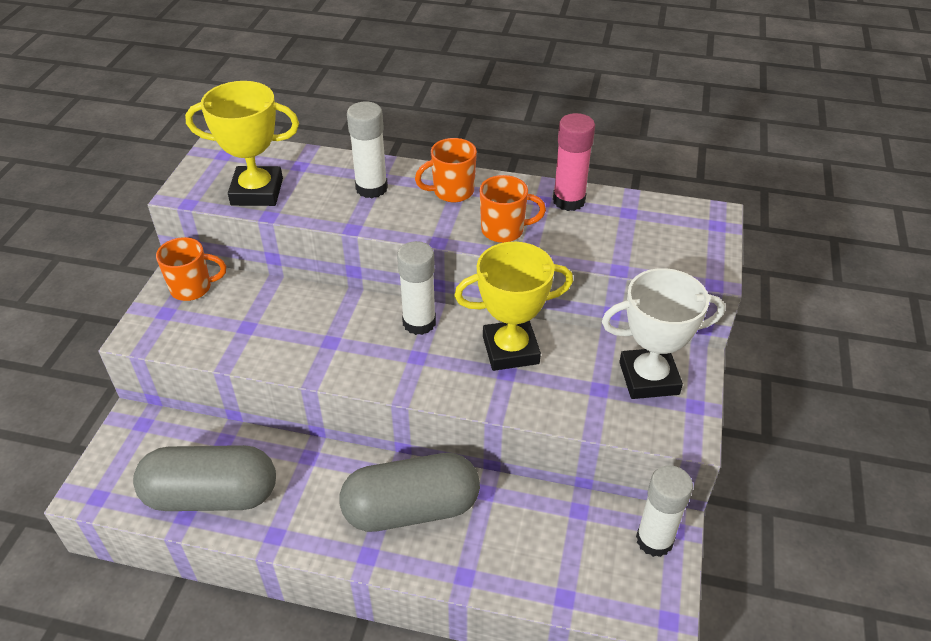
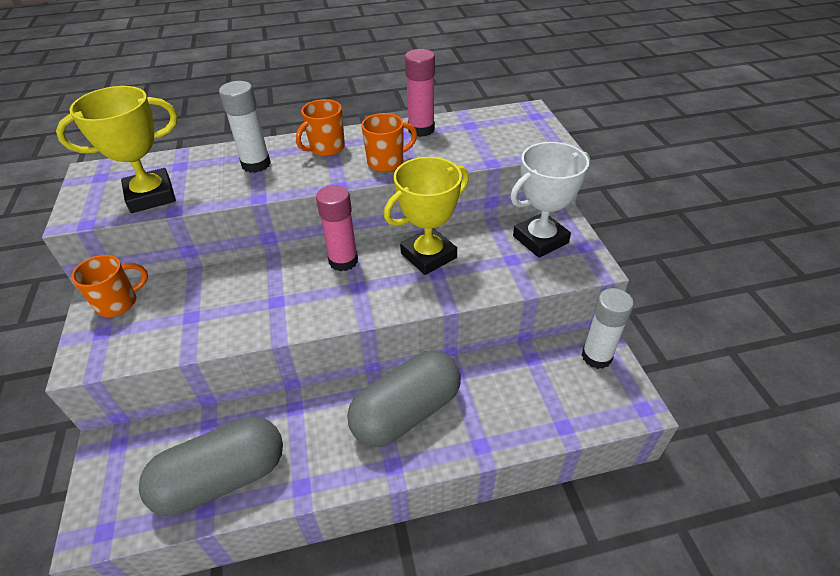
camera: 25 degrees left, 0 degrees up
white glue stick [397,241,436,335] -> pink glue stick [316,185,358,271]

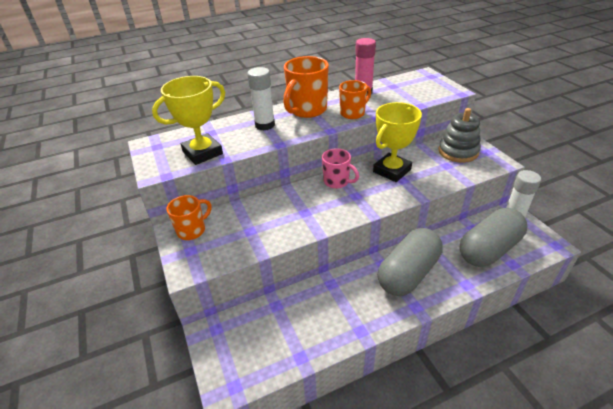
camera: 10 degrees left, 5 degrees down
grey capsule [139,416,283,516] -> grey capsule moved to [459,208,527,267]
orange mug [296,99,345,156] -> orange mug [283,56,329,118], size x1.59
pink glue stick [316,185,358,271] -> pink mug [322,148,359,189]
white trophy [510,142,590,258] -> grey stacking toy [438,108,481,163]

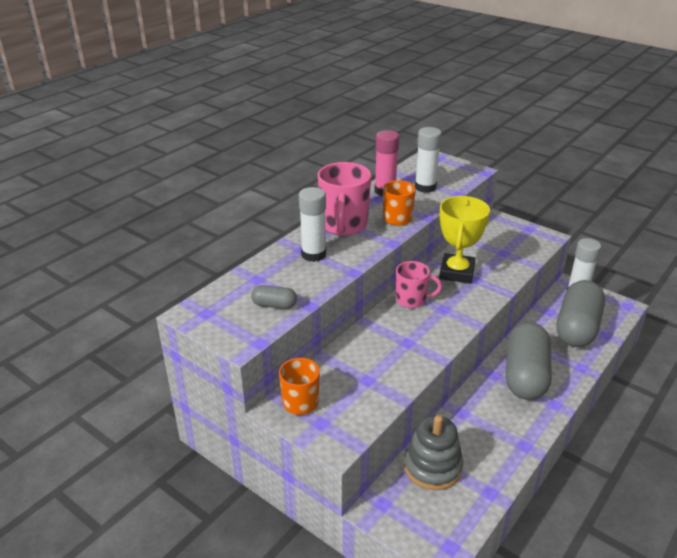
camera: 30 degrees left, 5 degrees down
yellow trophy [152,76,225,165] -> grey capsule [251,285,297,309]
orange mug [283,56,329,118] -> pink mug [318,162,371,236]
grey stacking toy [438,108,481,163] -> grey stacking toy moved to [404,415,463,490]
none -> white glue stick [415,127,442,193]

